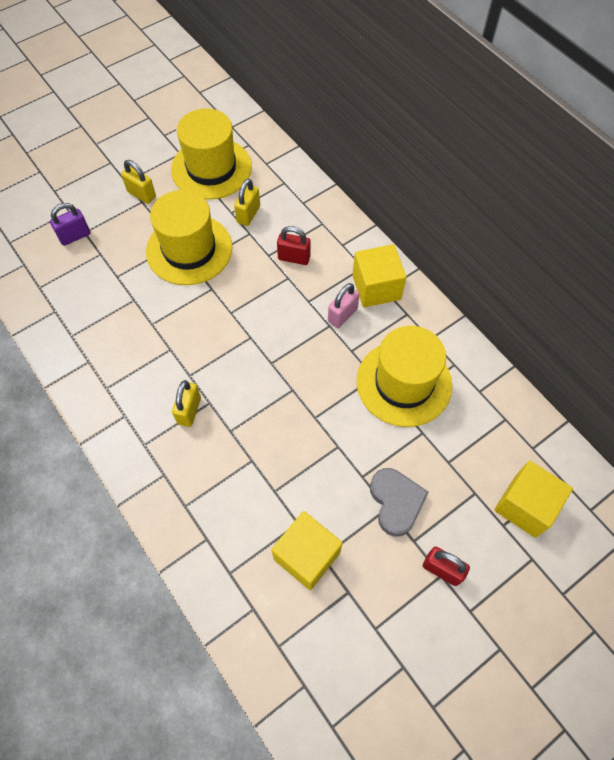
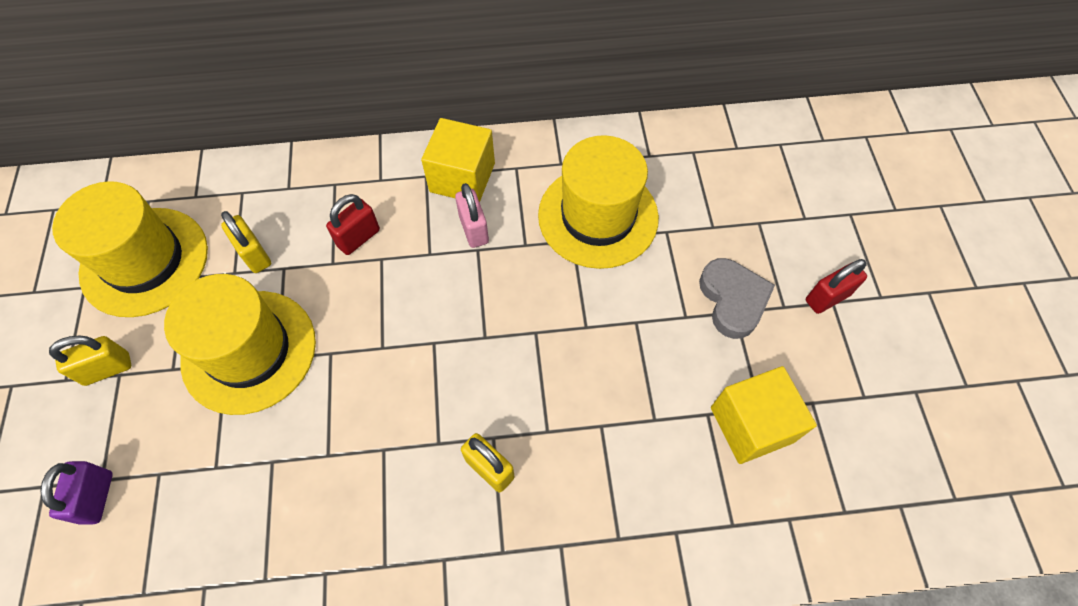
camera: 60 degrees left, 0 degrees up
grey heart [370,468,429,537] -> grey heart turned 60 degrees clockwise [699,258,775,339]
yellow cube [494,461,573,538] -> none

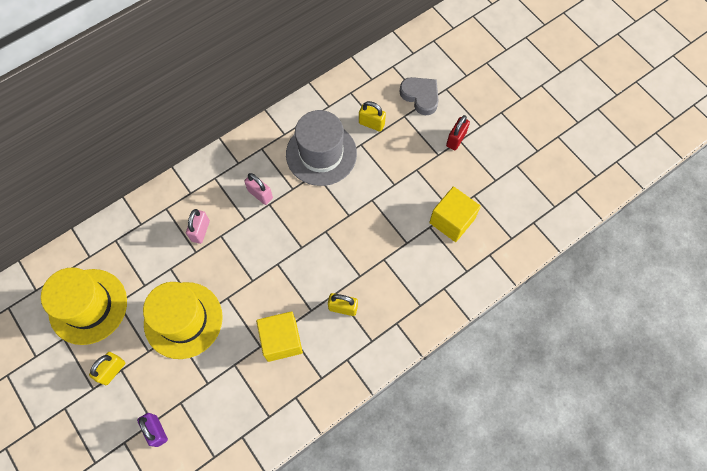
camera: 30 degrees left, 5 degrees up
yellow padlock [221,211,271,273] -> yellow padlock moved to [359,101,386,132]
red padlock [326,194,380,255] -> pink padlock [186,209,210,244]
yellow cube [421,118,495,202] -> yellow cube moved to [256,311,303,362]
yellow hat [538,135,659,269] -> grey hat [286,110,357,186]
grey heart [699,258,775,339] -> grey heart moved to [399,77,439,115]

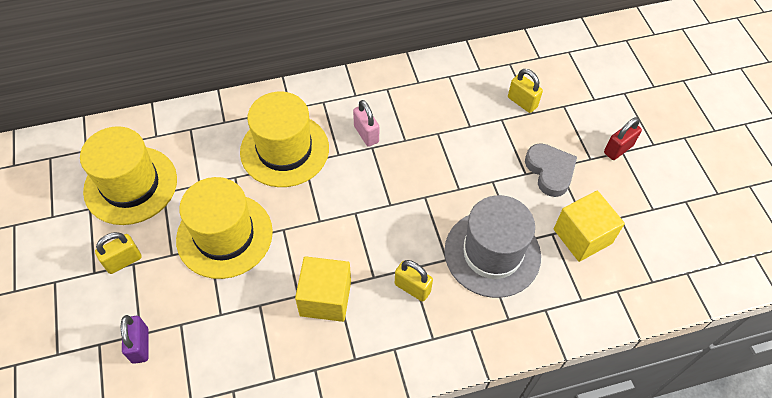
camera: 20 degrees right, 10 degrees down
pink padlock [186,209,210,244] -> yellow hat [240,91,329,187]
grey hat [286,110,357,186] -> grey hat moved to [444,195,541,298]
grey heart [399,77,439,115] -> grey heart moved to [525,143,577,197]

